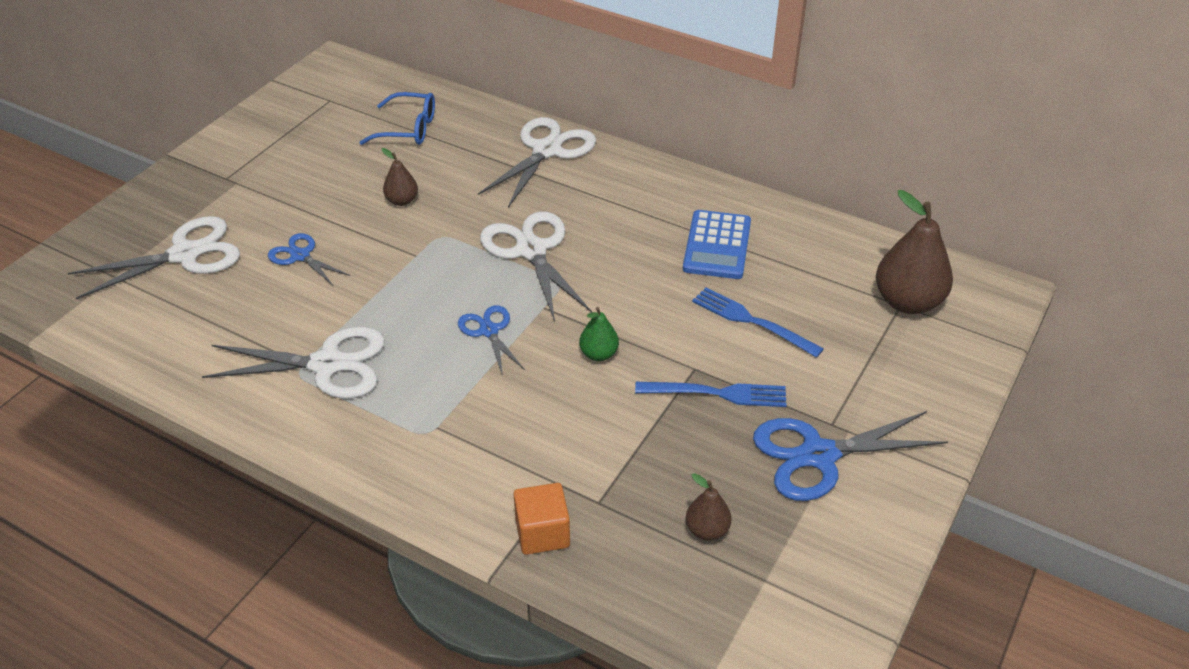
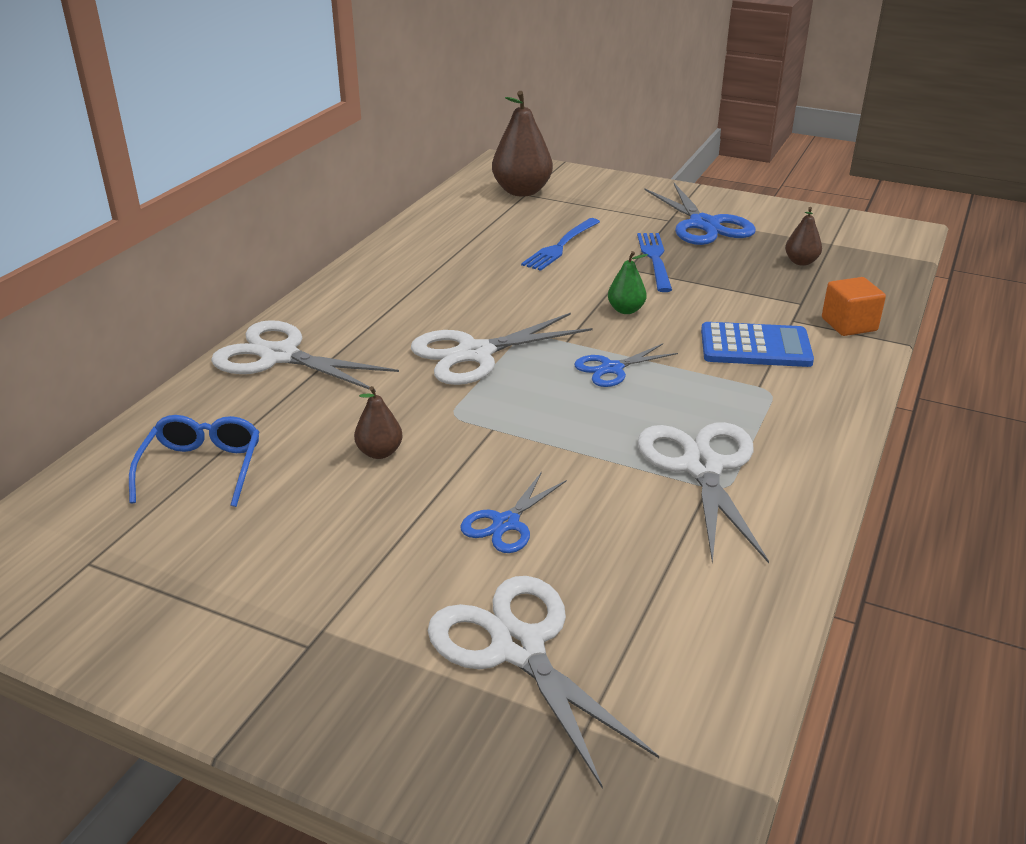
camera: 95 degrees left, 10 degrees down
blue calculator [683,210,751,279] -> blue calculator moved to [701,322,814,367]

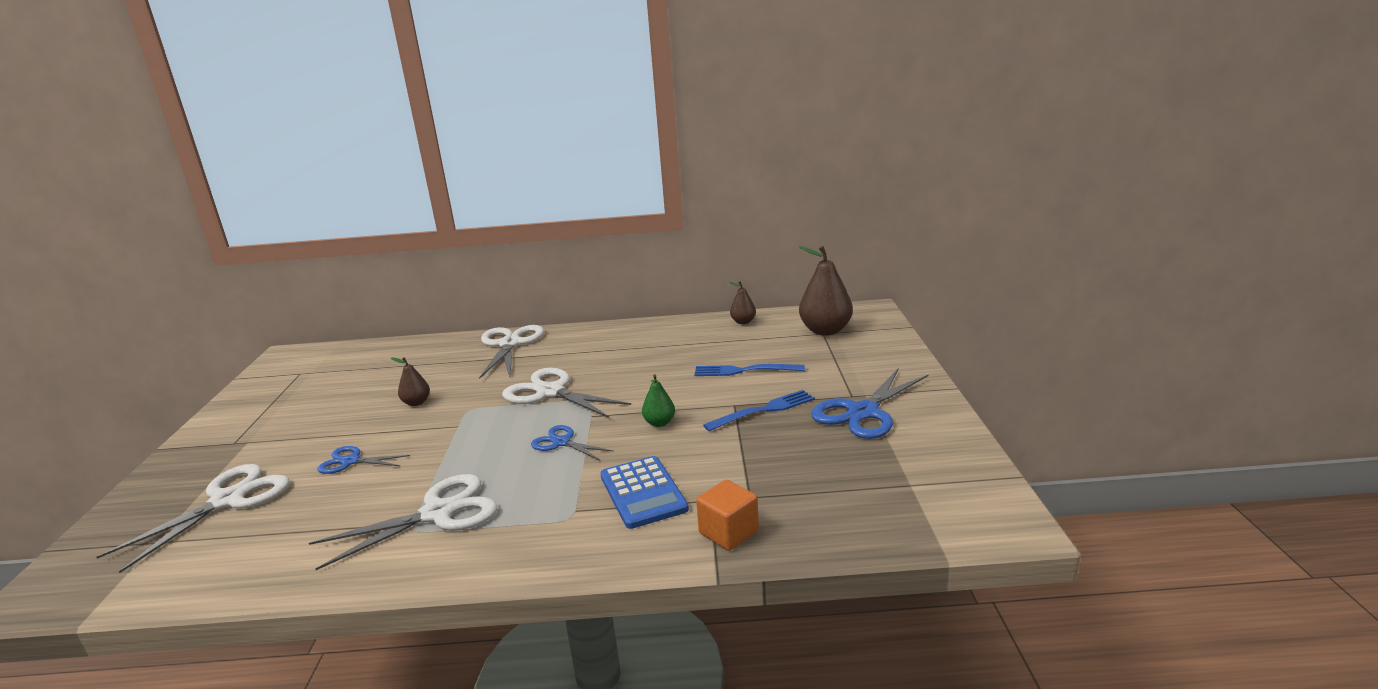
camera: 65 degrees right, 10 degrees down
blue glasses [129,415,259,507] -> none
brown pear [785,207,822,266] -> brown pear moved to [729,281,756,324]

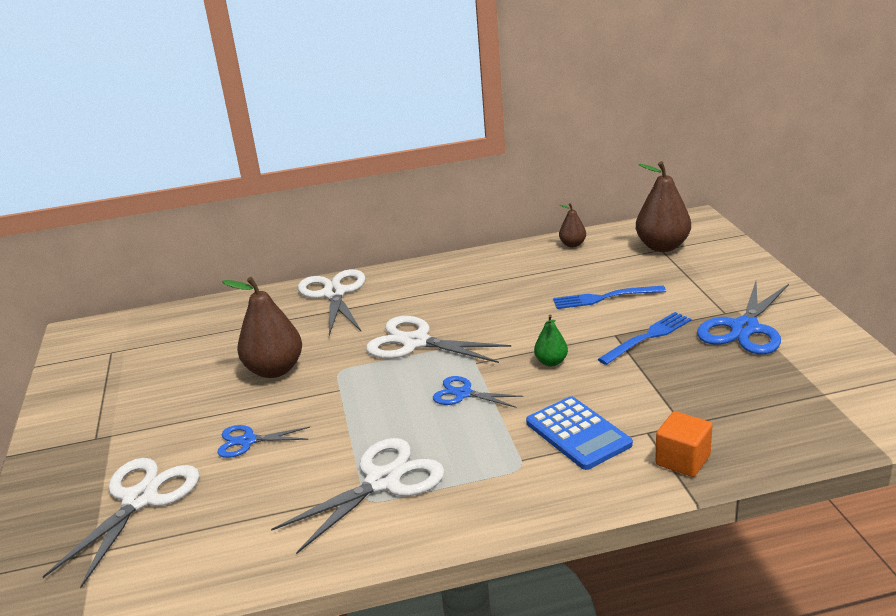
camera: 10 degrees left, 5 degrees up
brown pear [391,357,430,406] -> brown pear [222,277,302,378], size x1.95

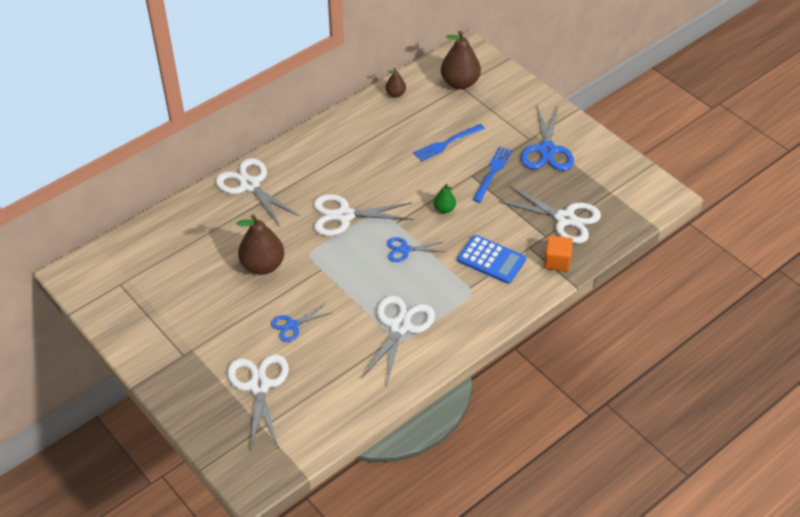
camera: 30 degrees left, 20 degrees up
none -> white scissors [499,185,601,244]

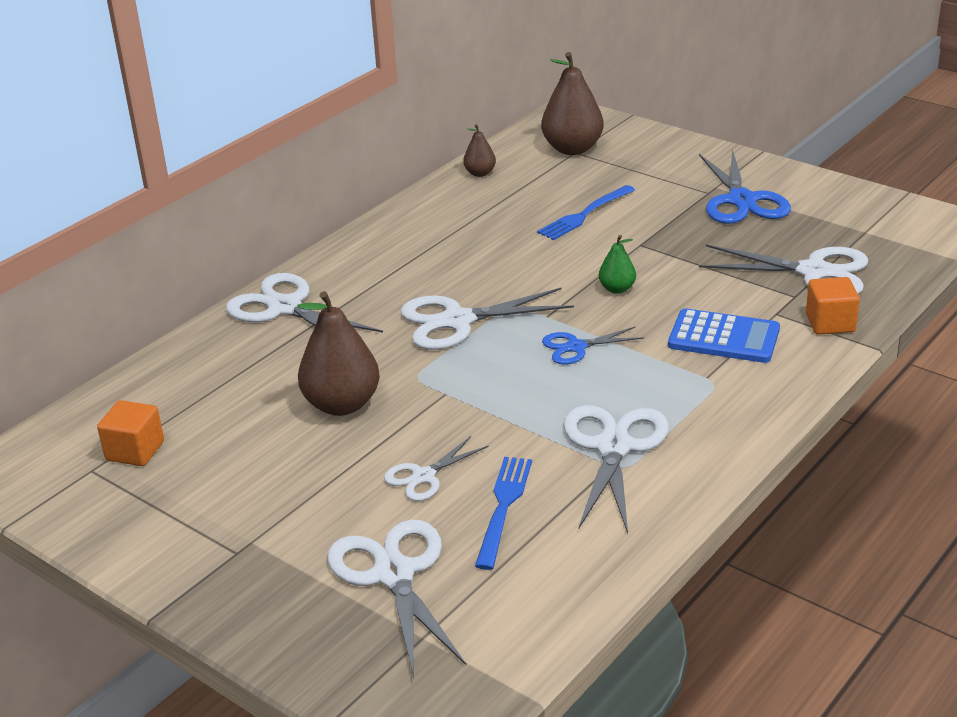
camera: 10 degrees left, 15 degrees down
blue scissors [271,303,333,342] -> white scissors [384,436,489,501]
blue fork [473,146,512,203] -> blue fork moved to [475,457,532,570]
none -> orange cube [97,400,164,466]

